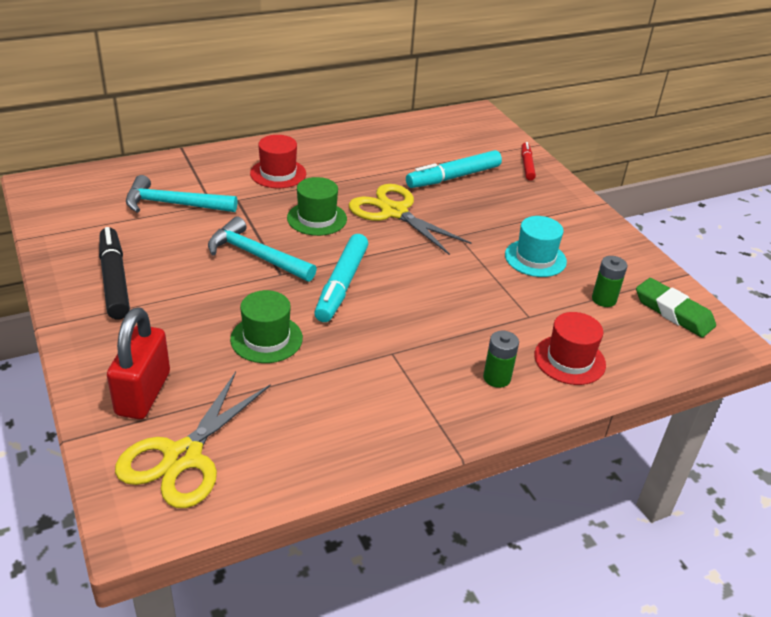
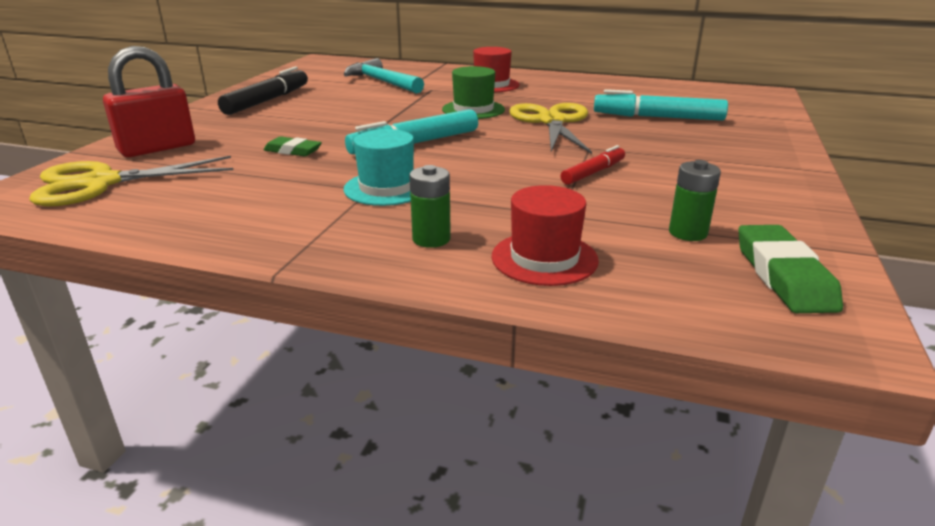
camera: 45 degrees right, 10 degrees down
turquoise hammer [208,217,317,282] -> none
green hat [230,290,303,363] -> green eraser [264,136,322,157]
turquoise hat [505,216,567,277] -> turquoise hat moved to [344,129,414,206]
red marker [521,142,536,181] -> red marker moved to [561,145,625,185]

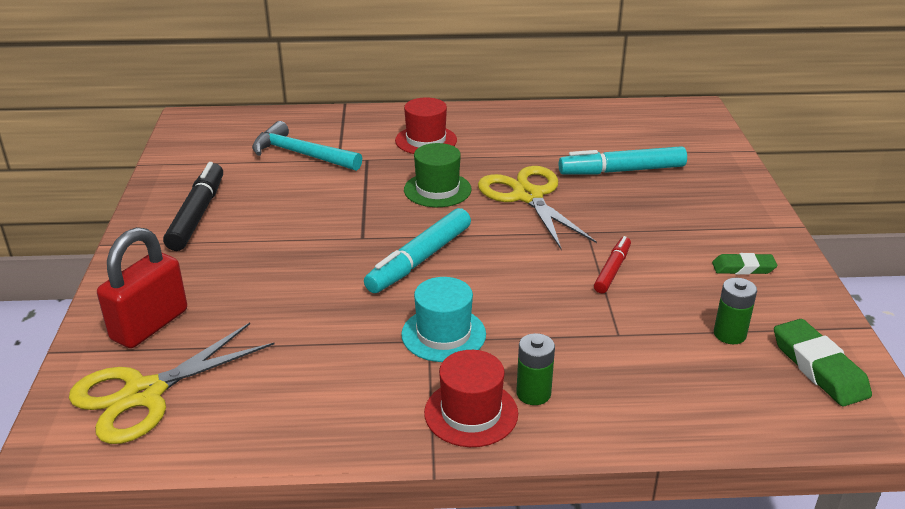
camera: 20 degrees left, 5 degrees up
green eraser [264,136,322,157] -> green eraser moved to [712,253,777,275]
red hat [492,185,599,286] -> red hat moved to [424,350,518,447]

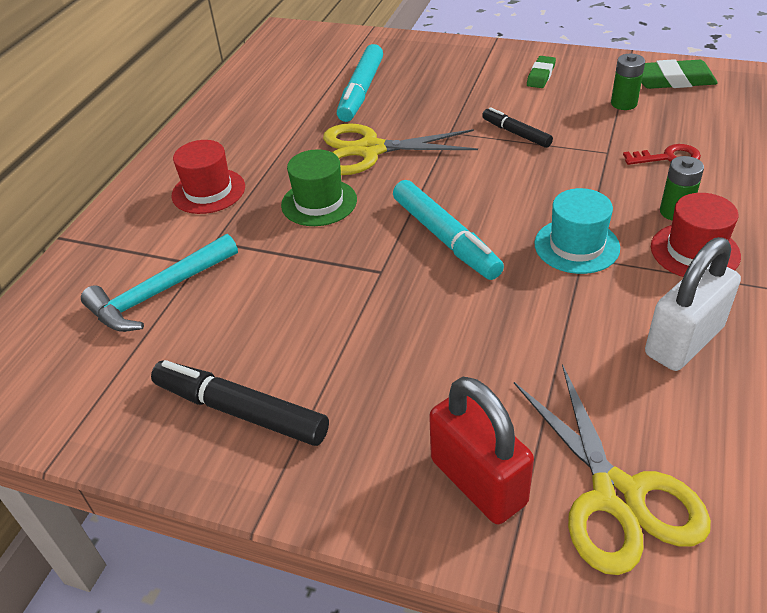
camera: 65 degrees left, 10 degrees up
red marker [594,236,631,293] -> black marker [482,107,553,148]
none -> red key [623,144,701,165]
none -> white padlock [645,237,741,371]

